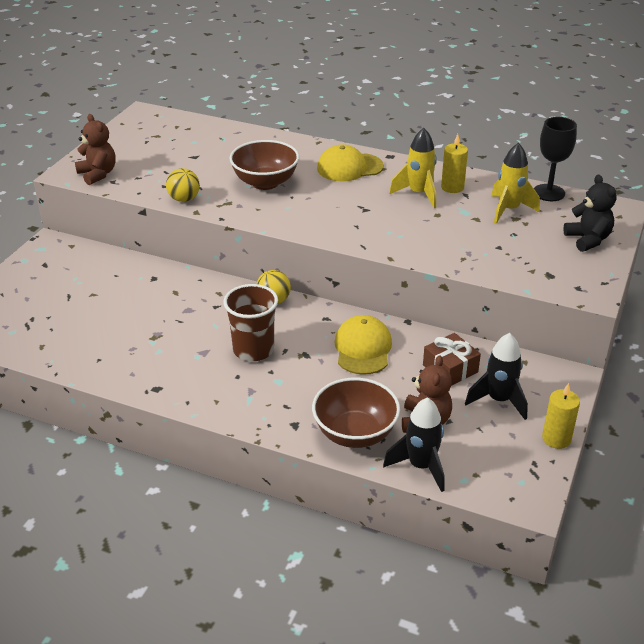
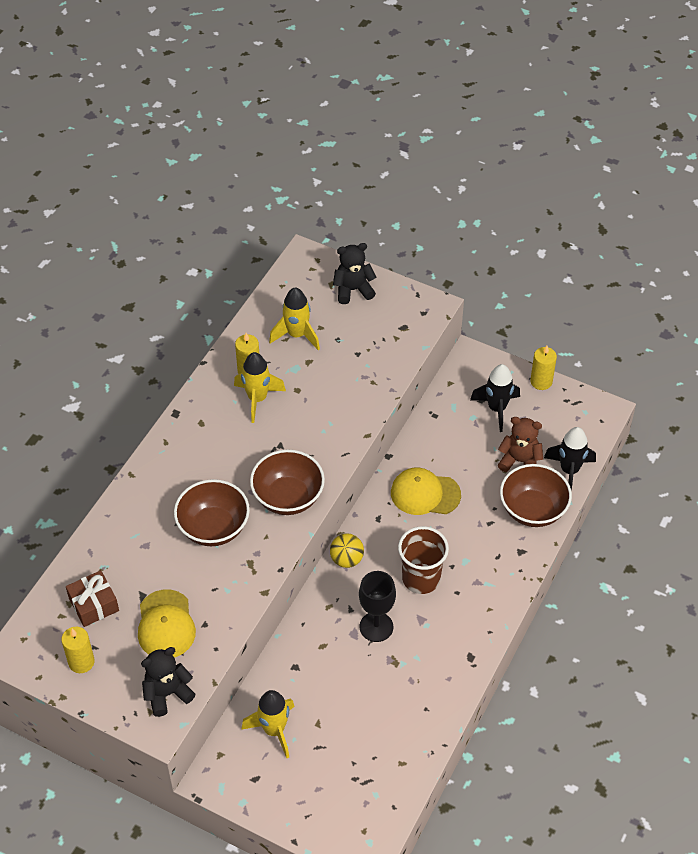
camera: 85 degrees left, 15 degrees up
brown teddy bear [75,114,115,185] -> black teddy bear [141,647,195,717]
yellow ball [166,168,200,202] -> none
yellow cap [317,144,384,181] -> yellow cap moved to [138,589,196,658]
brown gift [423,333,481,386] -> brown gift moved to [66,570,119,627]
black goblet [534,117,577,201] -> black goblet moved to [359,571,396,642]
none -> yellow candle [61,627,95,673]
none -> yellow rocket [241,690,294,758]
none -> brown bowl [250,450,325,515]

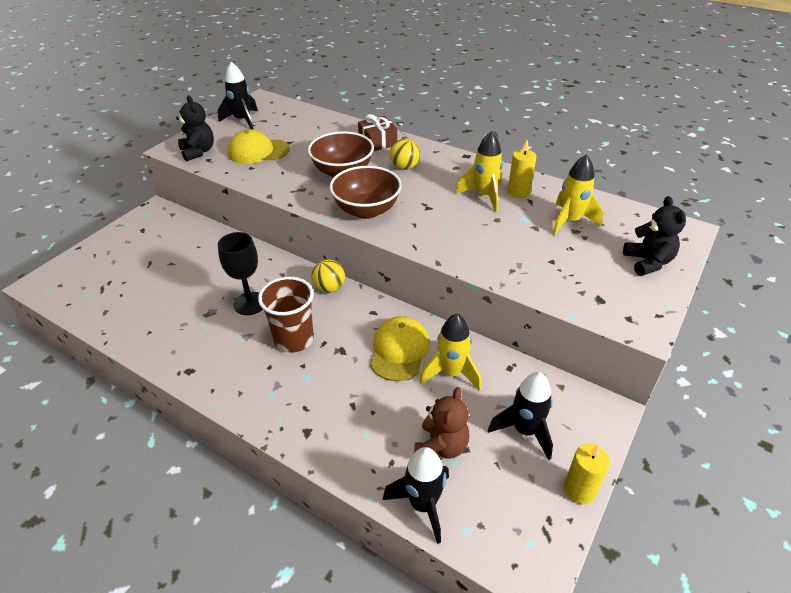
camera: 95 degrees right, 10 degrees down
yellow candle [61,627,95,673] -> black rocket [218,62,258,130]
brown gift [66,570,119,627] -> brown gift moved to [358,114,397,151]
yellow rocket [241,690,294,758] -> yellow rocket moved to [420,314,481,391]
brown bowl [500,464,572,527] -> none
none -> yellow ball [390,139,420,170]

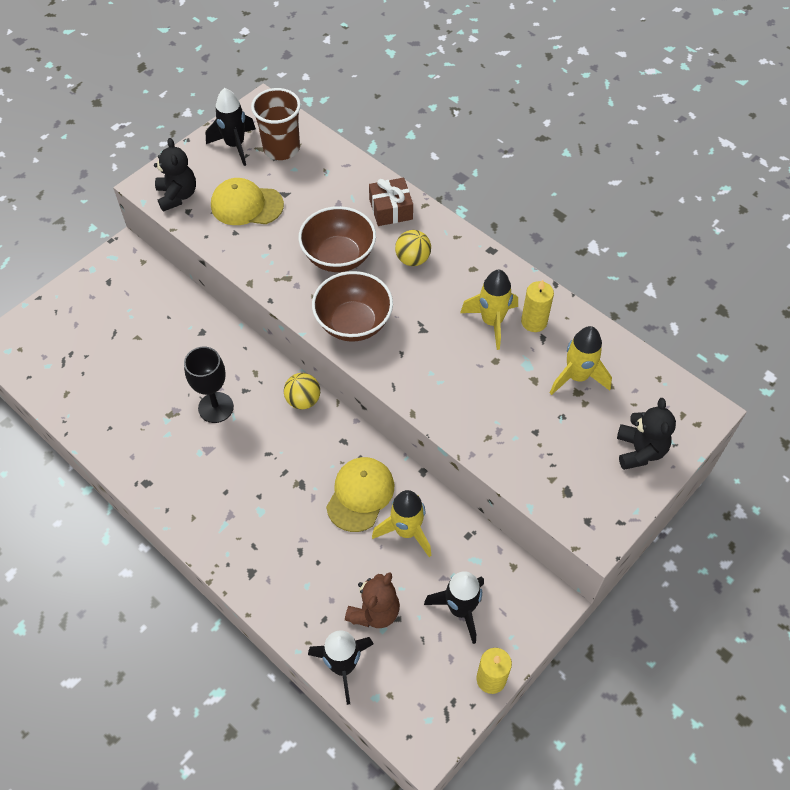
camera: 10 degrees right, 15 degrees up
brown cup [258,277,314,353] -> brown cup moved to [251,88,301,160]

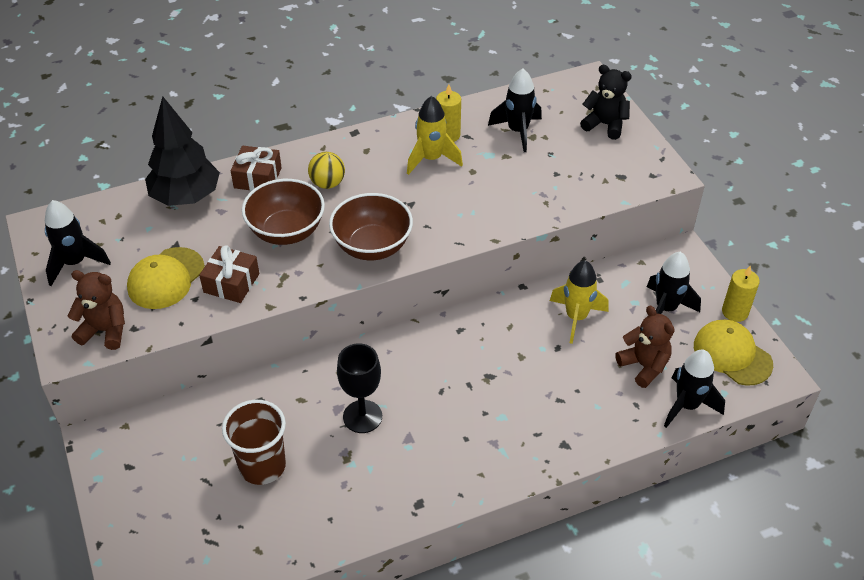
camera: 65 degrees left, 10 degrees down
black teddy bear [154,138,196,212] -> brown teddy bear [68,270,125,350]
brown cup [251,88,301,160] -> brown cup moved to [222,400,286,485]
yellow ball [284,373,320,409] -> none
yellow cap [326,457,394,532] -> yellow cap moved to [694,320,773,386]
yellow rocket [550,326,612,395] -> black rocket [488,69,542,152]
none -> black tree [145,96,220,206]
none -> brown gift [199,245,259,303]

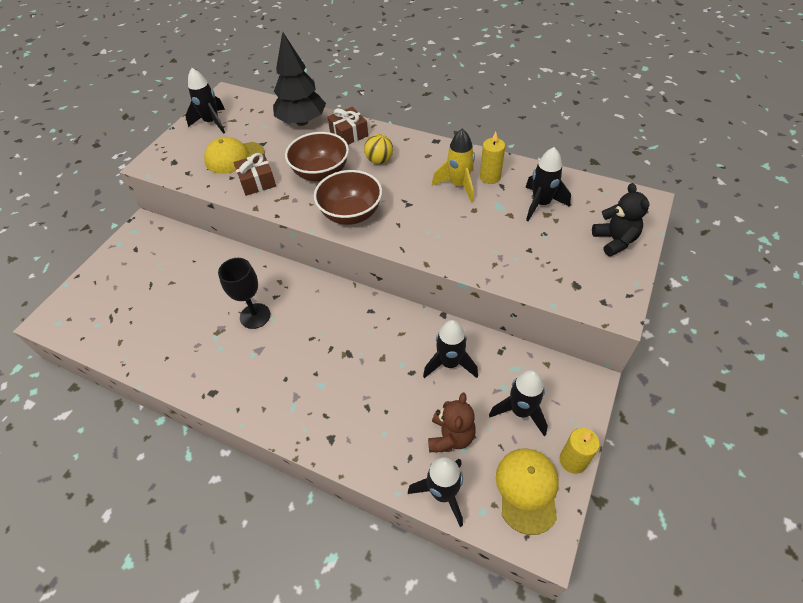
camera: 50 degrees right, 5 degrees up
brown teddy bear [68,270,125,350] -> none
brown cup [222,400,286,485] -> none
yellow rocket [550,260,609,344] -> black rocket [423,320,478,378]

